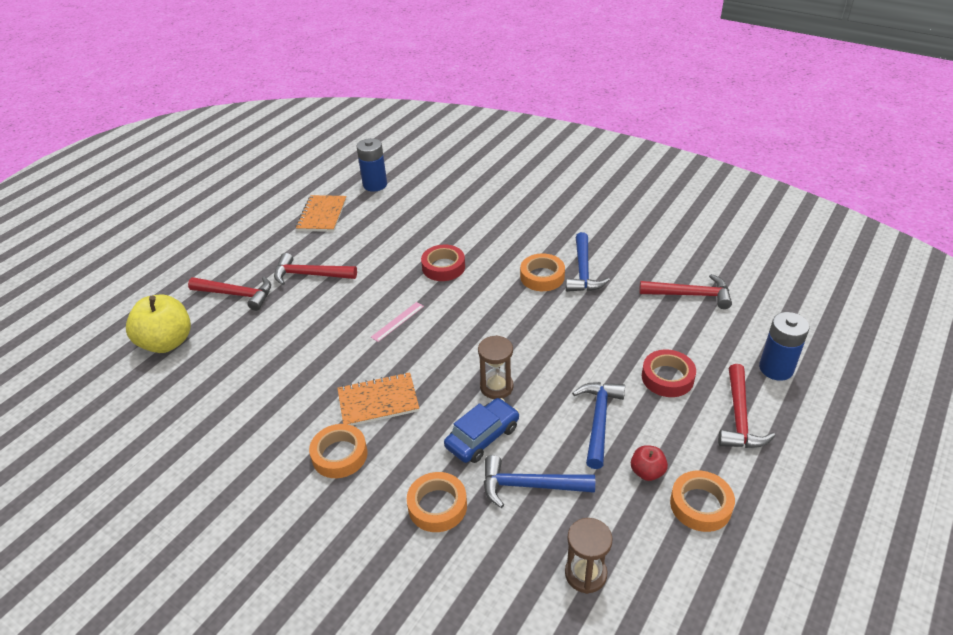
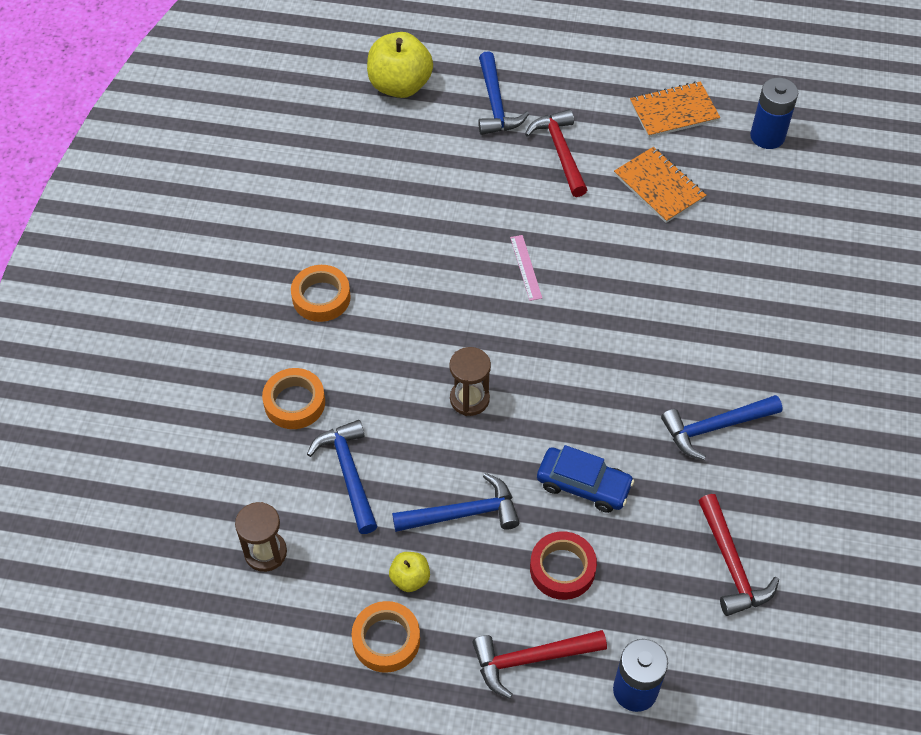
camera: 65 degrees right, 15 degrees up
red hammer [188,276,271,311] -> blue hammer [478,51,529,135]
orange notebook [337,372,419,426] -> orange notebook moved to [614,147,706,223]
pink ruler [371,302,424,342] -> pink ruler turned 60 degrees clockwise [510,235,542,301]
red tape [421,245,465,281] -> none
blue car [444,398,519,463] -> blue car moved to [537,445,634,513]
orange tape [520,253,565,291] -> none
red apple [631,445,668,481] -> yellow apple [389,552,430,592]

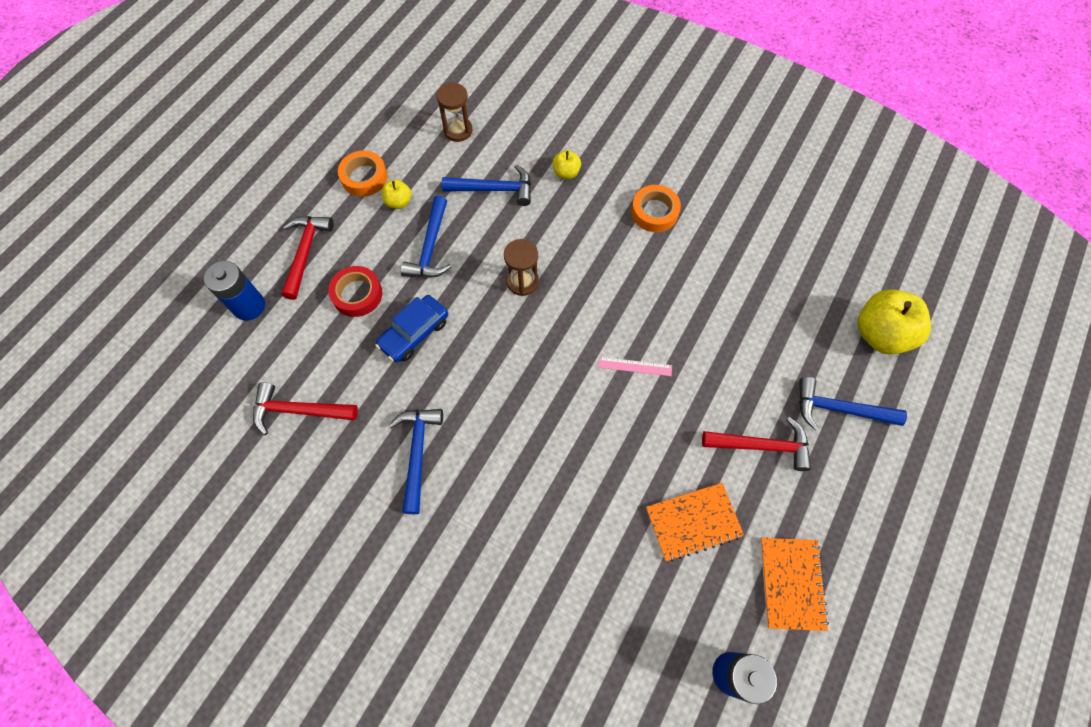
camera: 110 degrees right, 10 degrees up
orange tape [262,368,325,429] -> yellow apple [552,150,581,179]

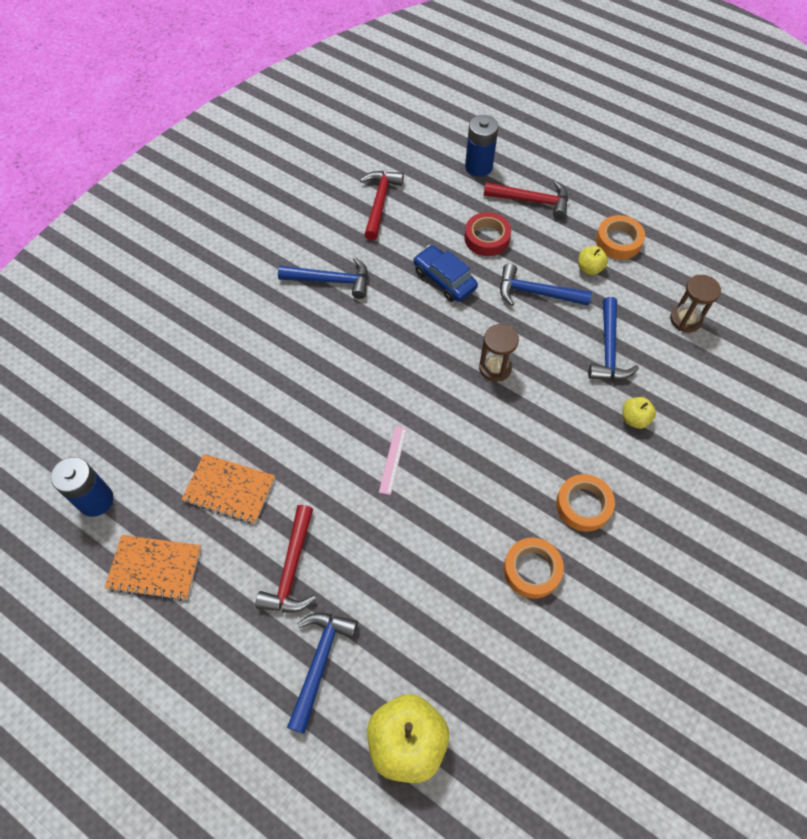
camera: 95 degrees right, 5 degrees down
orange notebook [646,483,744,562] -> orange notebook turned 60 degrees counterclockwise [181,454,275,524]
none -> orange tape [504,538,564,599]

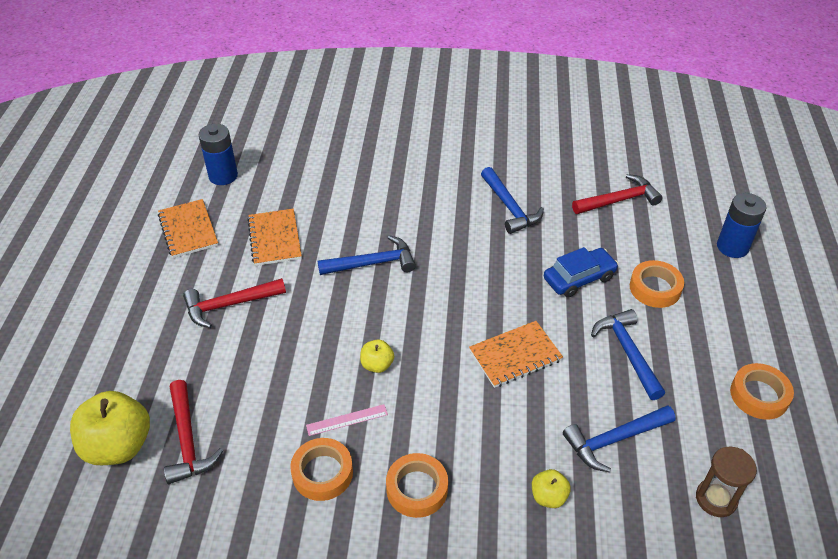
camera: 60 degrees right, 15 degrees down
blue hammer [287,613,358,734] -> blue hammer moved to [318,235,416,275]
pink ruler [379,426,407,495] -> pink ruler moved to [306,404,388,436]
blue car [413,245,478,302] -> blue car turned 45 degrees clockwise [544,247,618,298]
red tape [464,212,511,256] -> orange tape [630,260,684,308]
brown hourglass [479,324,519,382] -> orange notebook [469,321,563,388]
red hammer [483,181,568,219] -> red hammer moved to [164,380,224,484]
yellow apple [578,246,608,275] -> yellow apple moved to [360,340,394,373]

